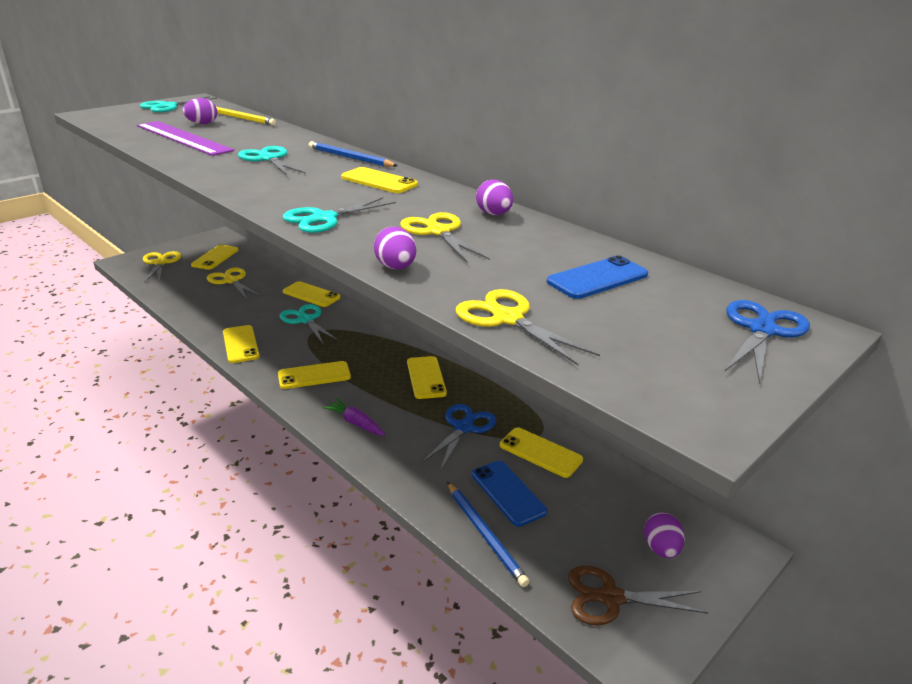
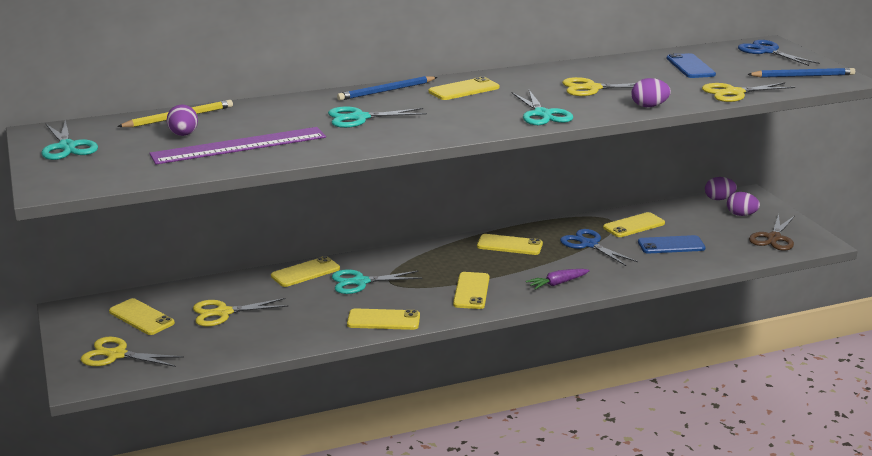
camera: 65 degrees left, 5 degrees down
blue pencil [447,482,529,587] -> blue pencil moved to [747,68,855,78]
purple egg [476,180,513,215] -> purple egg moved to [705,177,737,200]

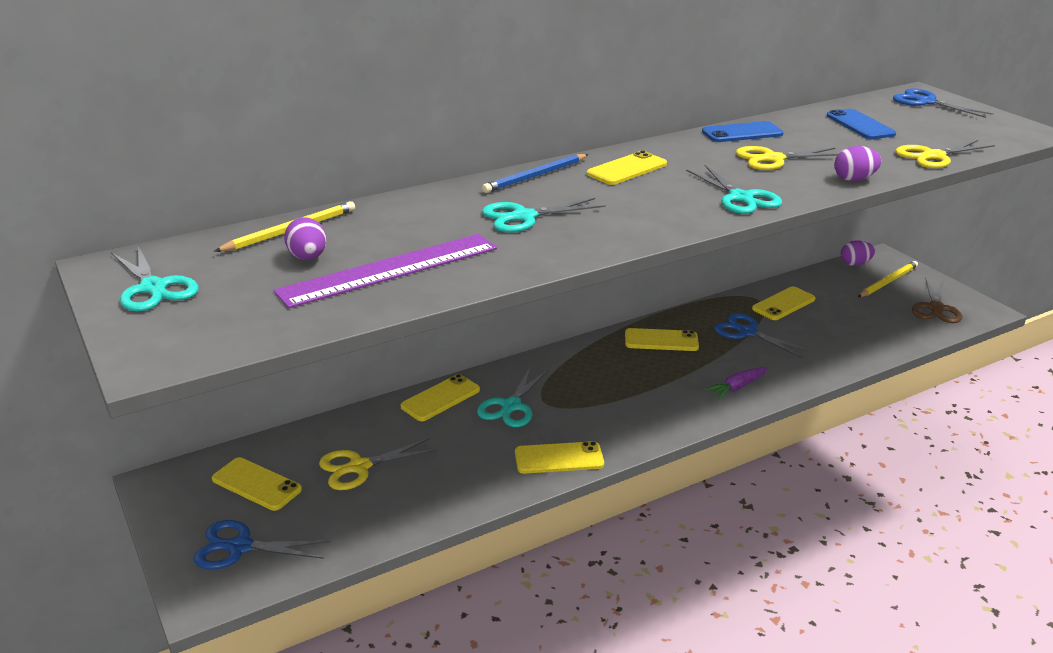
camera: 10 degrees left, 5 degrees up
yellow scissors [81,337,184,367] -> blue scissors [194,520,330,569]
turquoise scissors [332,269,422,294] -> turquoise scissors turned 45 degrees counterclockwise [477,366,549,427]
yellow phone [453,272,490,309] -> none
blue phone [638,235,706,253] -> blue phone moved to [702,121,784,142]
purple egg [727,192,760,216] -> yellow pencil [858,261,918,297]
blue pencil [747,68,855,78] -> none

